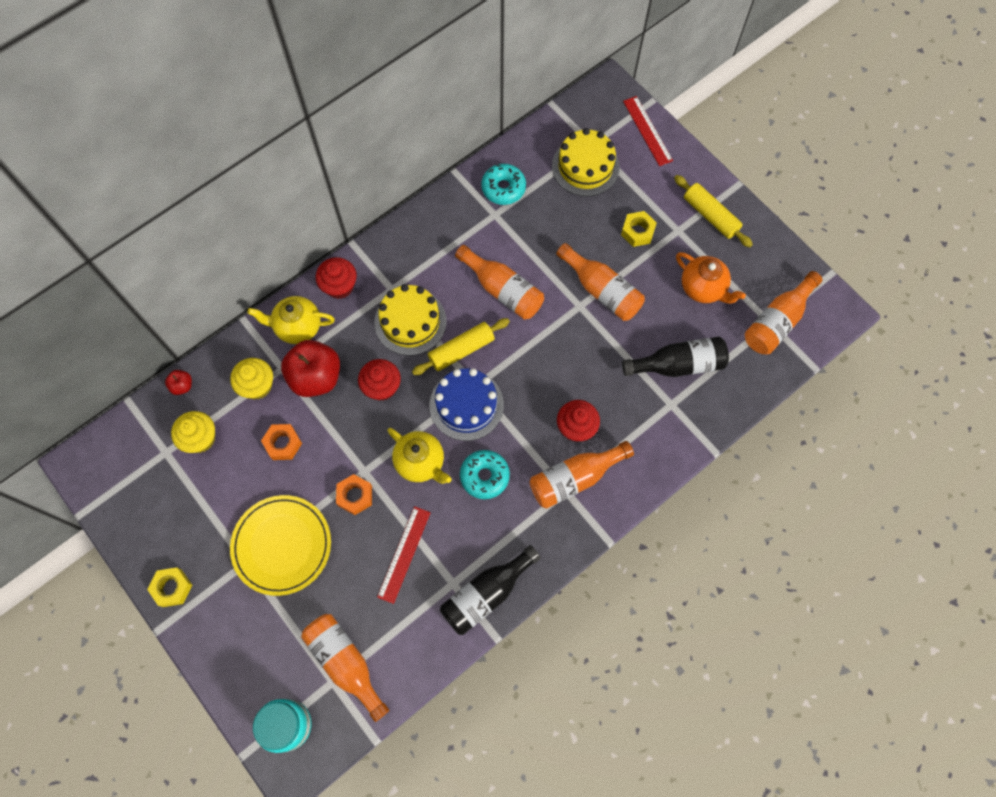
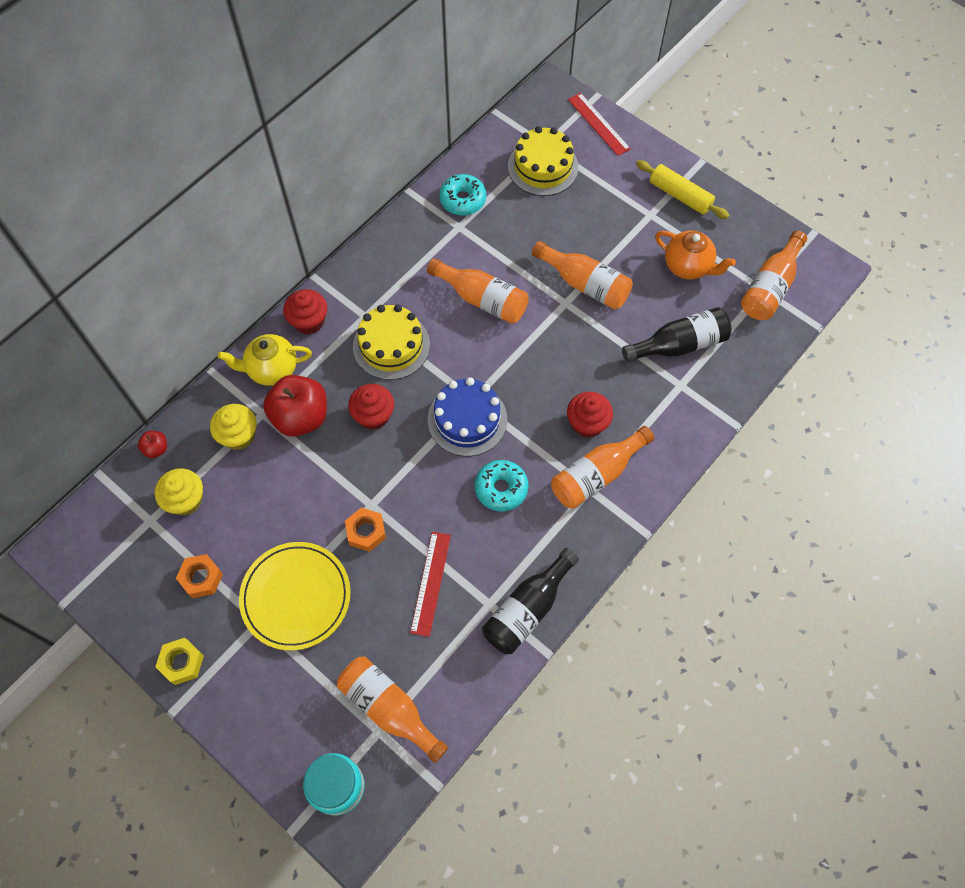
camera: 10 degrees left, 5 degrees down
orange nut [261,424,302,460] -> orange nut moved to [176,554,223,598]
yellow teapot [387,428,452,484] -> none
yellow rolling pin [412,318,510,375] -> none
yellow nut [621,211,657,247] -> none

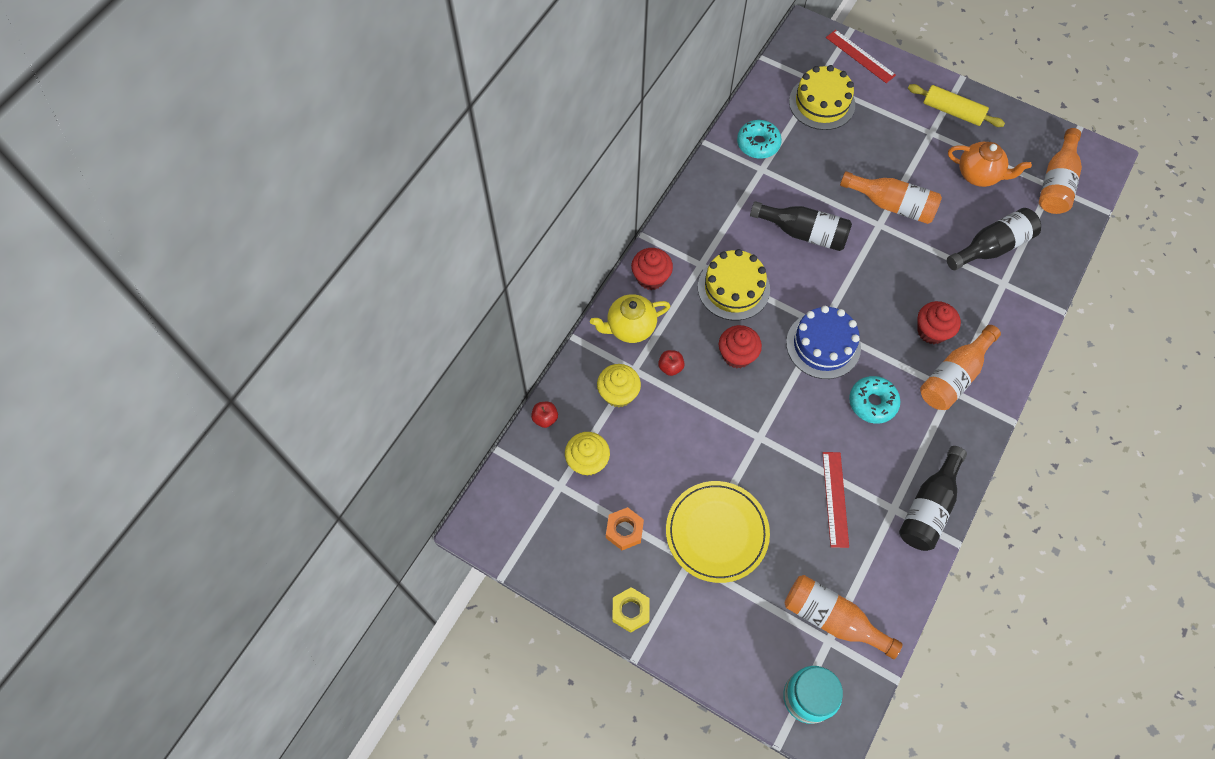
camera: 10 degrees left, 0 degrees up
red apple [263,375,327,437] -> red apple [658,350,685,376], size x0.45
orange nut [345,507,386,552] -> none
orange bottle [427,258,529,324] -> black bottle [750,201,852,251]

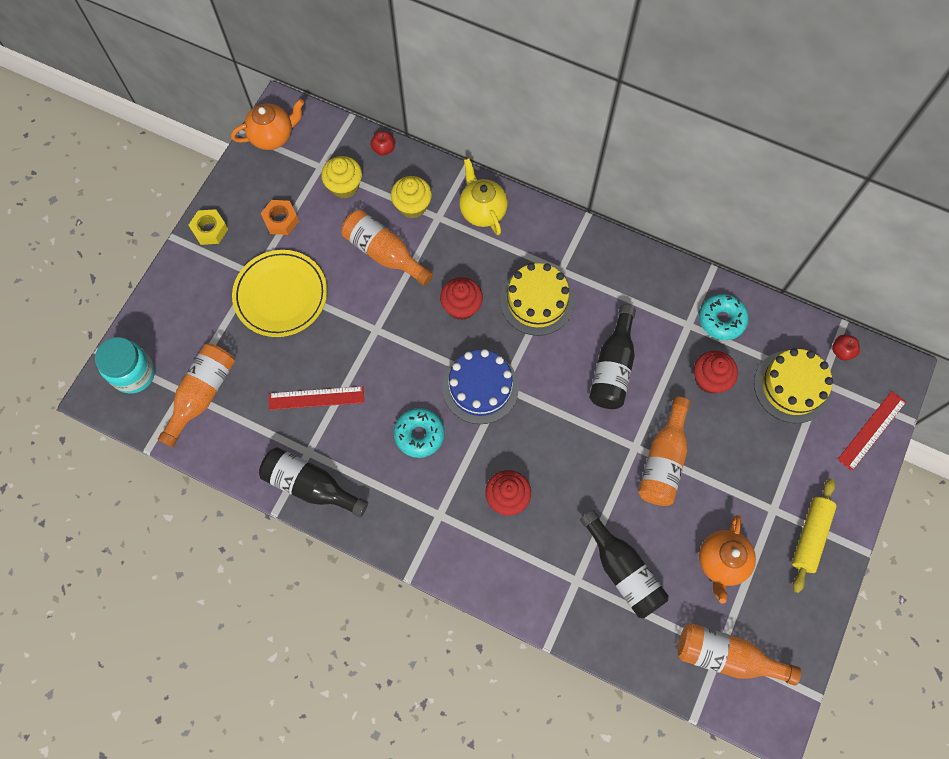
camera: 85 degrees right, 5 degrees up
red cupcake [631,248,673,290] -> red cupcake moved to [694,351,738,394]
red apple [658,350,685,376] -> red apple moved to [832,335,860,360]
orange bottle [920,325,1001,410] -> orange bottle moved to [341,210,433,286]
none -> orange teapot [231,99,304,150]

